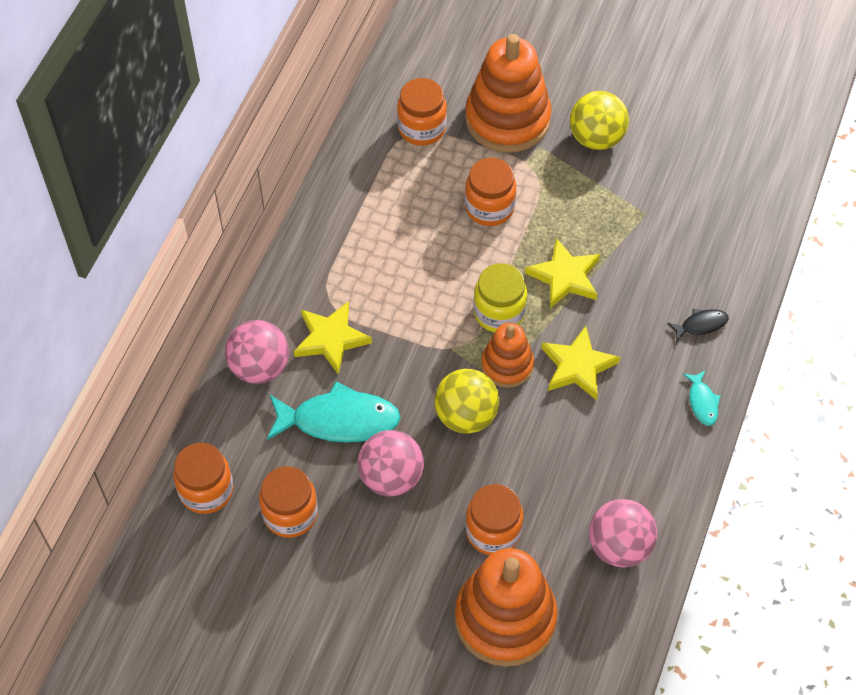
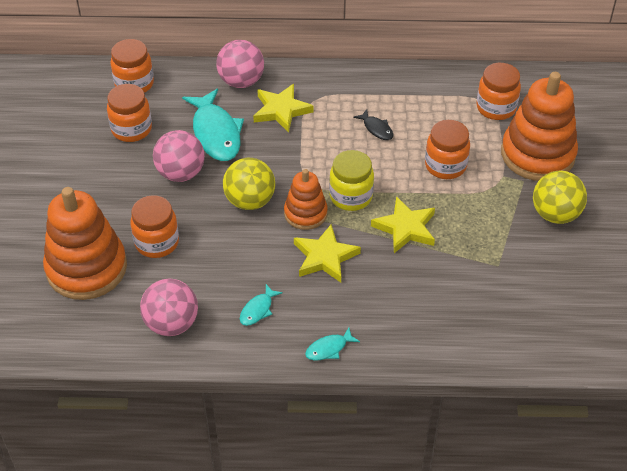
camera: 70 degrees right, 10 degrees down
black fish [668,309,729,341] -> black fish moved to [353,109,394,140]
none -> turquoise fish [240,284,283,326]

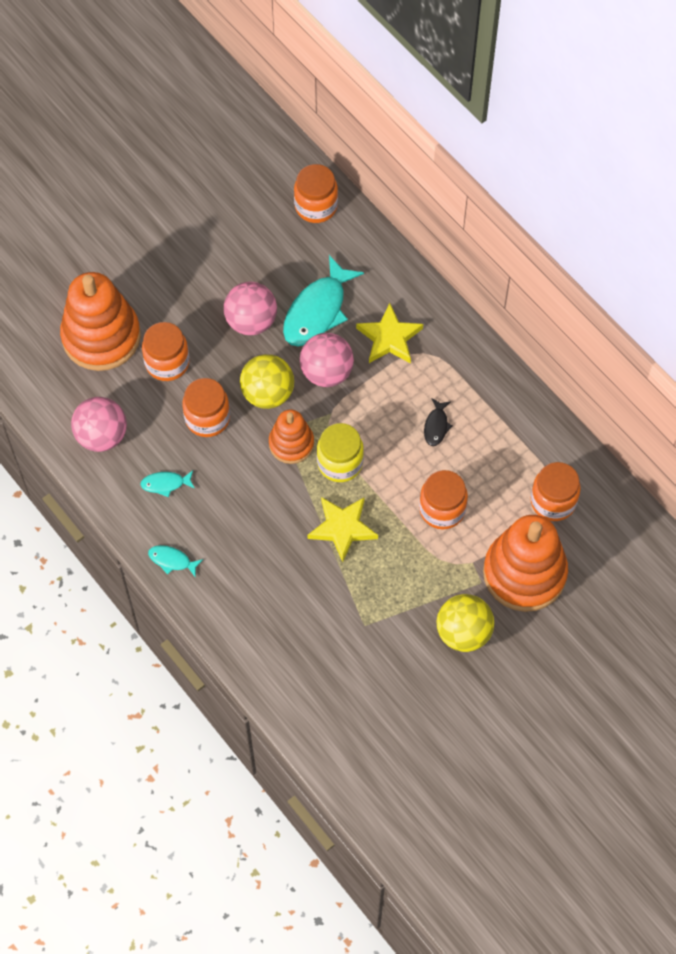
camera: 50 degrees right, 15 degrees up
orange jar [107,84,152,142] -> orange jar moved to [182,378,230,437]
pink ball [216,40,264,88] -> pink ball moved to [300,333,354,387]
yellow star [294,224,361,283] -> none

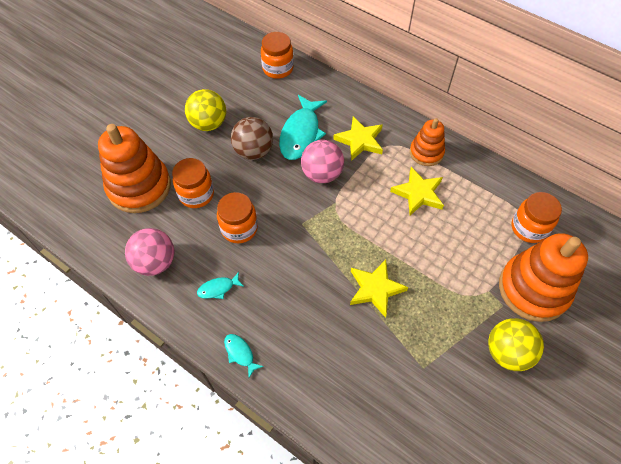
camera: 15 degrees left, 5 degrees down
turquoise fish [148,545,203,578] -> turquoise fish turned 45 degrees clockwise [224,334,264,378]
pink ball [224,282,277,335] -> brown ball [231,117,273,160]
yellow ball [240,354,294,409] -> yellow ball moved to [185,89,226,131]
orange stacking toy [269,410,314,464] -> orange stacking toy moved to [410,118,445,166]
yellow jar [317,423,364,482] -> none
orange jar [419,470,468,530] -> none
black fish [424,398,452,446] -> yellow star [390,167,444,215]

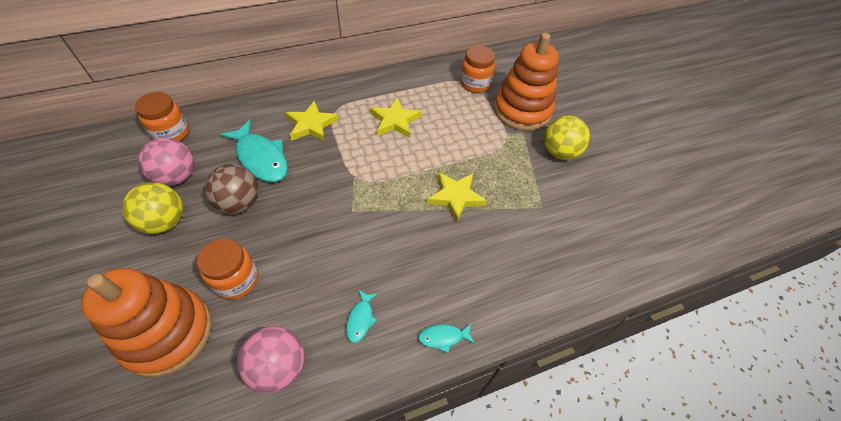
camera: 60 degrees left, 5 degrees down
orange jar [217,192,258,243] -> none
pink ball [301,140,344,183] -> pink ball moved to [138,138,194,186]
orange stacking toy [410,118,445,166] -> none

